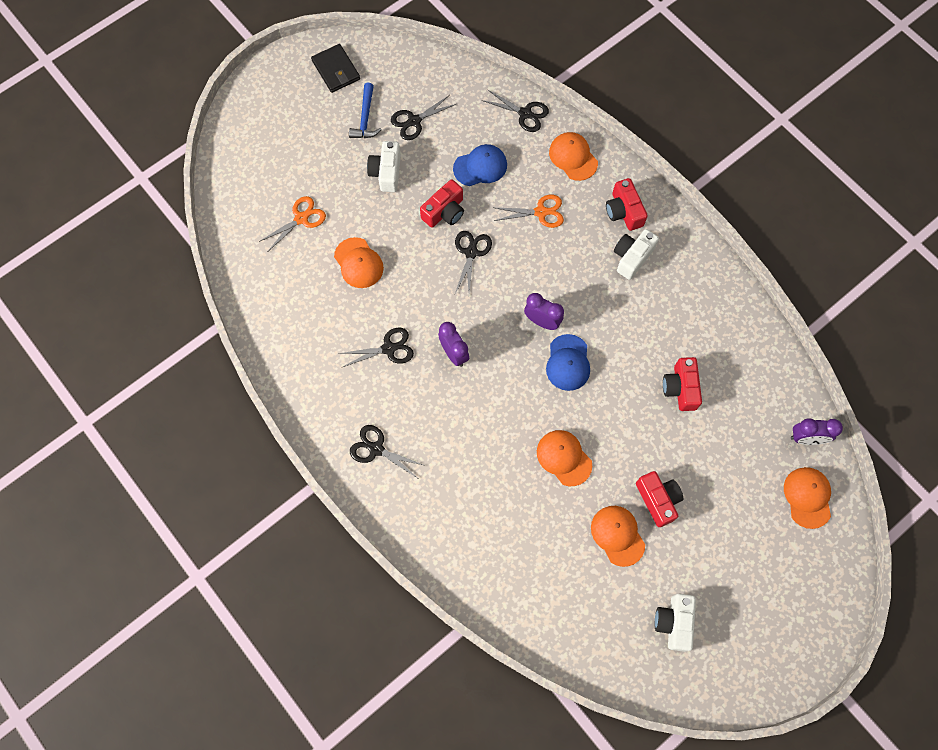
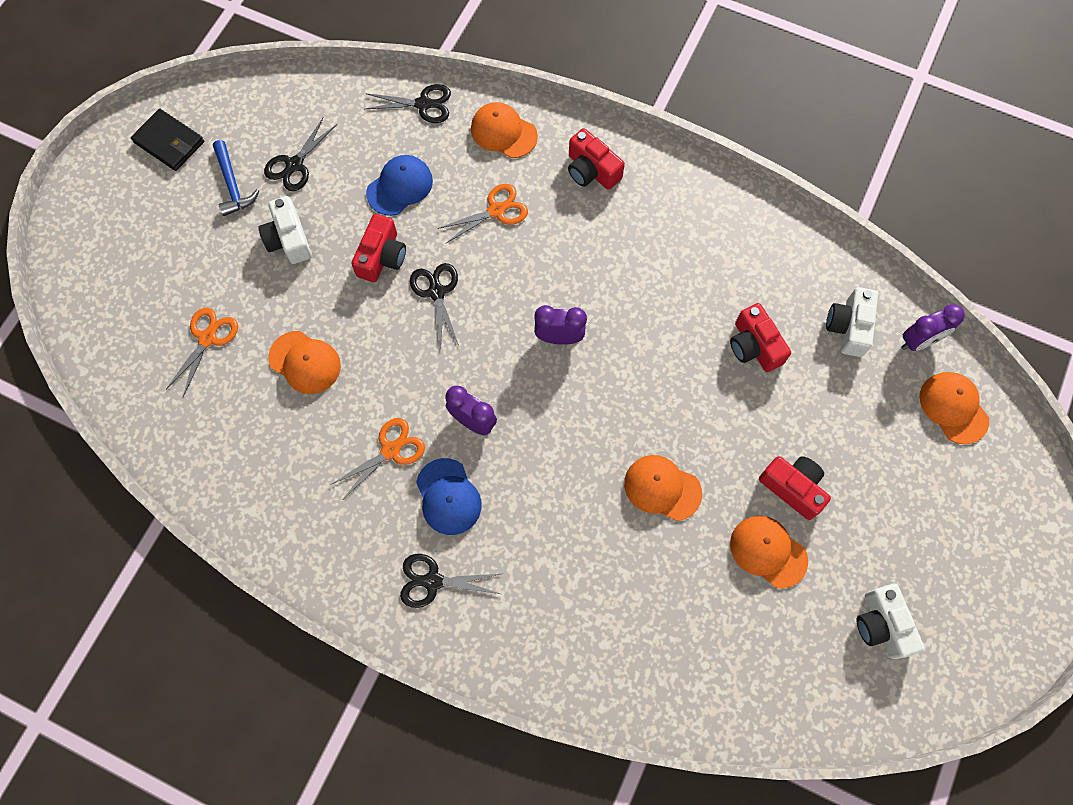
camera: 25 degrees left, 0 degrees up
black scissors [338,327,414,368] -> orange scissors [331,418,425,498]
blue cap [546,334,590,391] -> blue cap moved to [416,458,482,535]
white camera [614,229,659,280] -> white camera moved to [826,287,878,357]

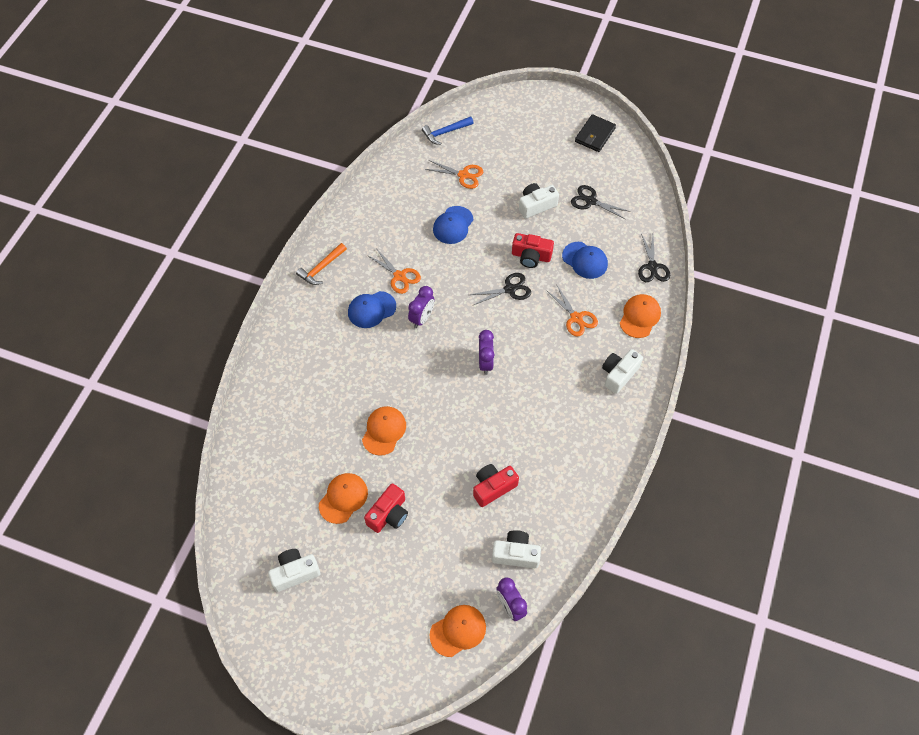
camera: 85 degrees right, 10 degrees down
blue hammer [213,140,259,216] -> blue hammer moved to [422,116,474,145]
orange cap [269,331,341,394] -> blue cap [433,206,474,244]
black scissors [400,554,500,608] -> none
red camera [568,128,625,190] -> white camera [602,349,643,394]
none -> orange hammer [296,243,347,285]

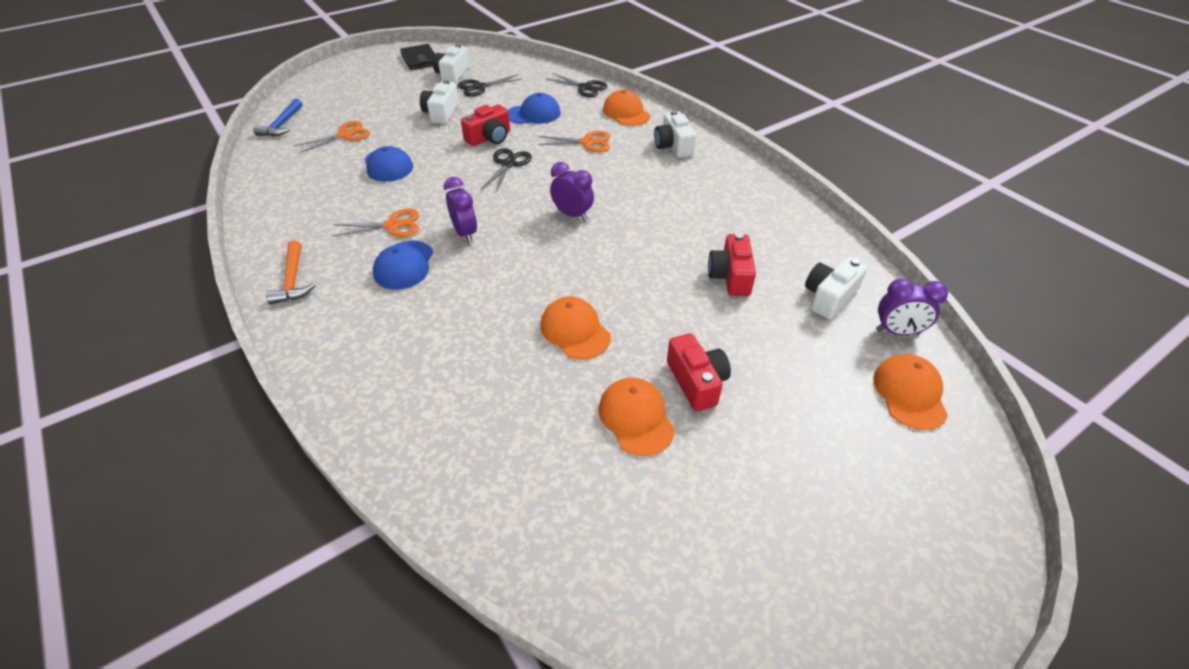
camera: 55 degrees left, 15 degrees down
white camera [268,549,320,592] -> white camera moved to [433,44,469,83]

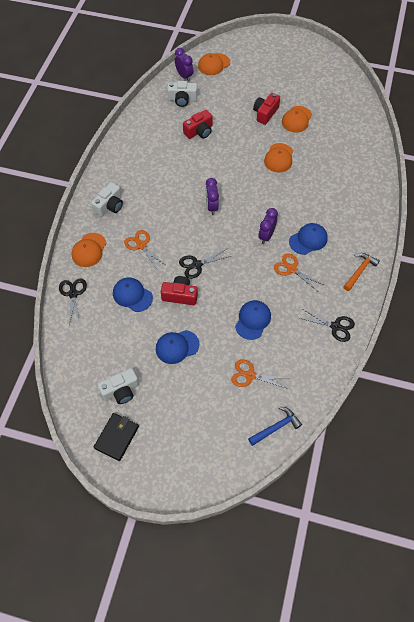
camera: 130 degrees left, 15 degrees up
white camera [420,80,459,124] -> blue cap [156,330,199,364]
black scissors [457,75,522,97] -> black scissors moved to [299,309,355,342]

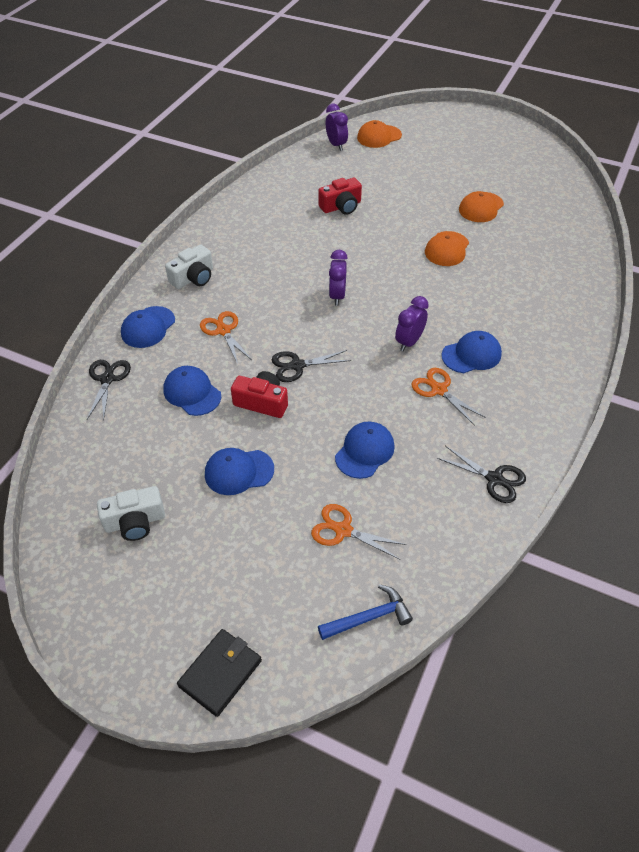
camera: 10 degrees right, 10 degrees down
orange cap [72,233,106,267] -> blue cap [121,306,175,348]
black wallet [94,413,139,461] -> black wallet moved to [177,629,262,717]
white camera [167,81,197,107] -> none
red camera [253,93,280,125] -> none
orange hammer [343,253,380,291] -> none

